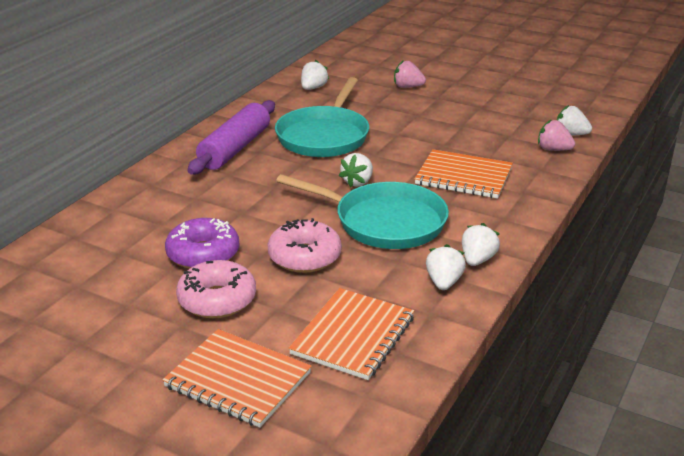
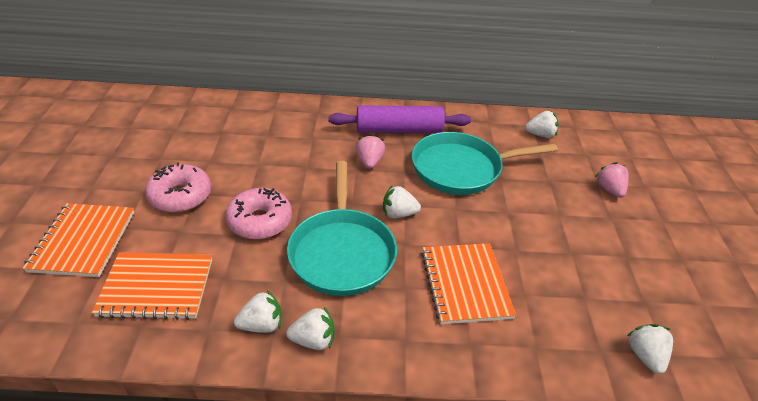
camera: 60 degrees right, 10 degrees up
purple donut [165,218,240,269] -> none
pink strawberry [538,119,575,151] -> pink strawberry moved to [356,134,385,169]

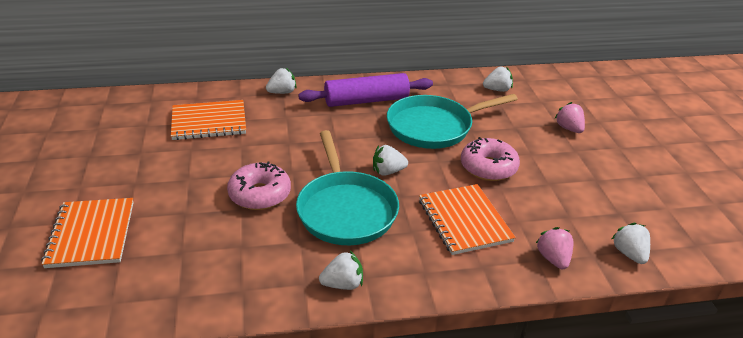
camera: 10 degrees left, 5 degrees down
orange notebook [92,253,212,320] -> orange notebook moved to [171,100,246,140]
pink donut [145,162,211,213] -> pink donut moved to [461,137,520,181]
white strawberry [234,290,281,333] -> white strawberry moved to [266,68,296,94]
pink strawberry [356,134,385,169] -> pink strawberry moved to [536,227,574,269]

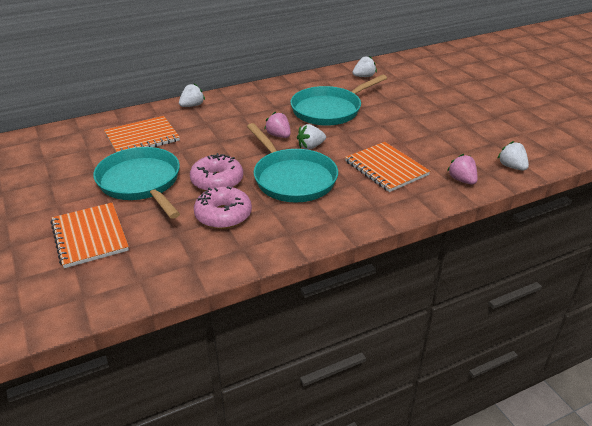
camera: 15 degrees left, 0 degrees up
purple rolling pin [298,73,433,107] -> none
white strawberry [319,251,363,290] -> none
pink donut [461,137,520,181] -> pink donut moved to [194,186,252,229]
pink strawberry [554,102,585,133] -> pink strawberry moved to [264,111,291,138]
none -> turquoise pan [93,147,180,219]

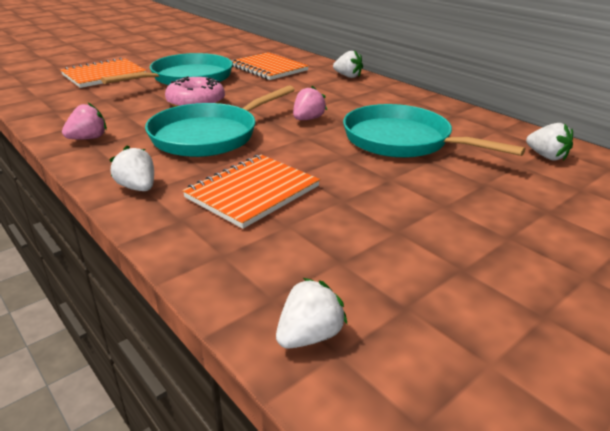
camera: 75 degrees right, 5 degrees down
pink donut [194,186,252,229] -> none
white strawberry [297,124,326,150] -> white strawberry moved to [109,146,154,191]
pink strawberry [447,154,478,185] -> pink strawberry moved to [62,103,107,140]

